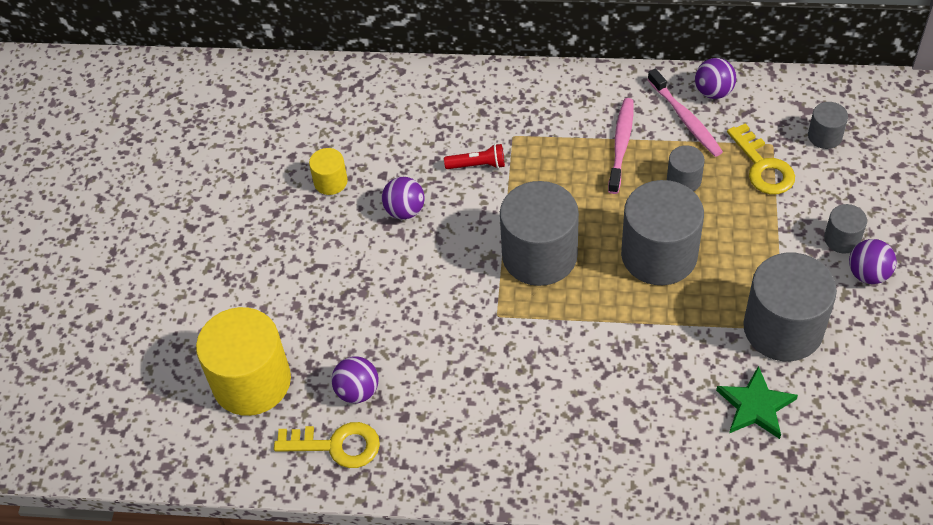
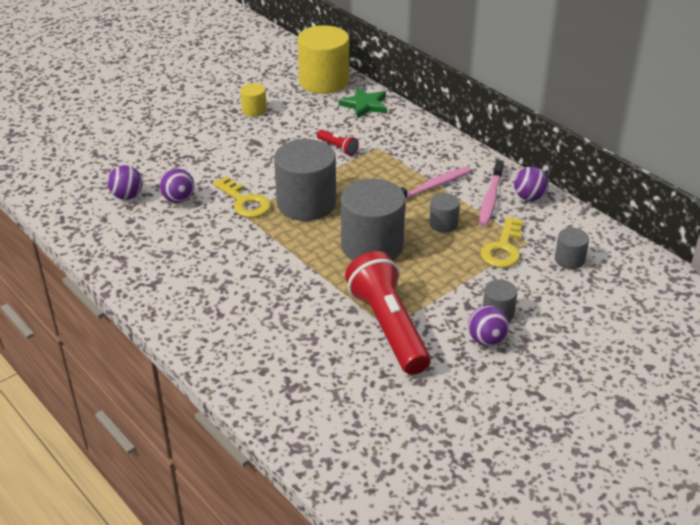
camera: 40 degrees right, 15 degrees down
yellow cylinder [196,307,291,416] -> yellow cylinder moved to [298,25,349,94]
yellow key [274,422,380,468] -> yellow key moved to [213,176,271,218]
purple ball [382,177,425,220] -> purple ball moved to [160,168,195,203]
green star [716,366,798,439] -> green star moved to [338,87,387,119]
grey cylinder [743,253,837,361] -> red flashlight [345,251,431,375]

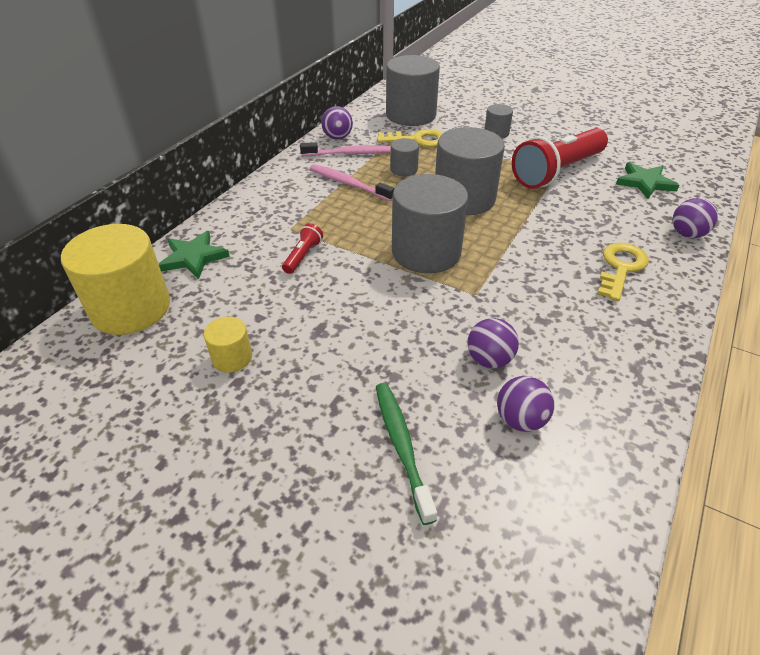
camera: 110 degrees left, 5 degrees up
yellow key [213,176,271,218] -> yellow key moved to [597,243,649,301]
purple ball [468,306,509,346] -> purple ball moved to [673,198,718,238]
grey cylinder [555,228,589,269] -> grey cylinder [386,55,440,126], size x2.11
none -> green toothbrush [376,383,437,525]
none -> green star [616,162,679,199]

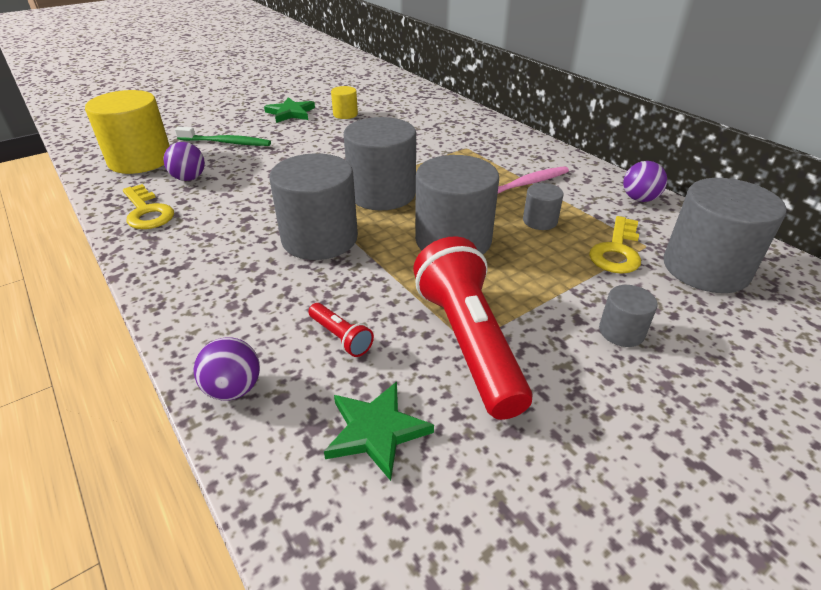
camera: 115 degrees right, 5 degrees down
yellow cylinder [61,224,170,335] -> yellow cylinder moved to [85,90,170,174]
green star [159,231,230,279] -> green star moved to [264,97,315,123]
red flashlight [282,223,323,274] -> red flashlight moved to [308,303,374,357]
pink toothbrush [300,142,391,156] -> none
purple ball [467,318,519,368] -> none
yellow key [597,243,649,301] -> yellow key moved to [123,184,174,229]
none -> grey cylinder [269,153,358,260]

